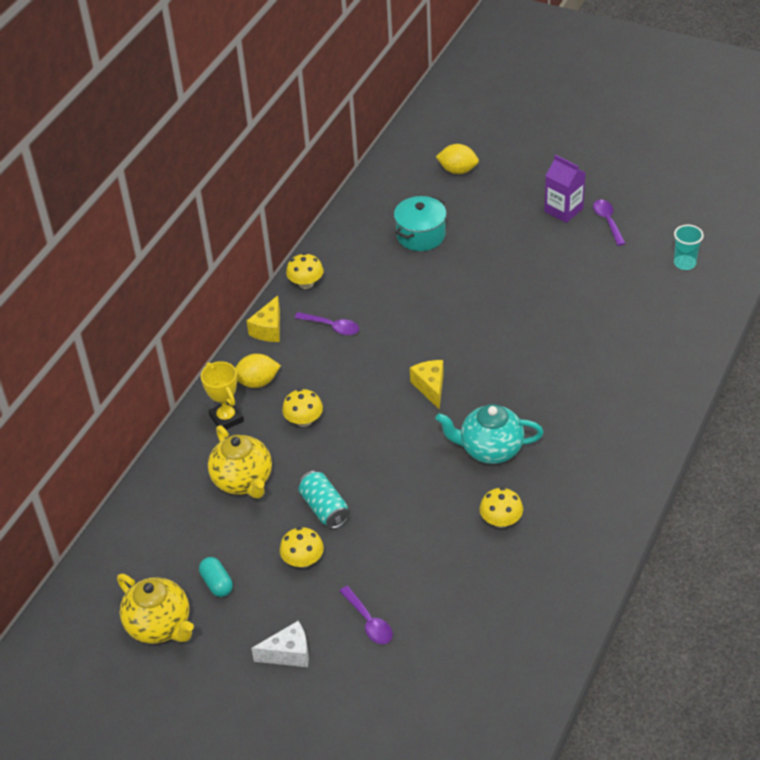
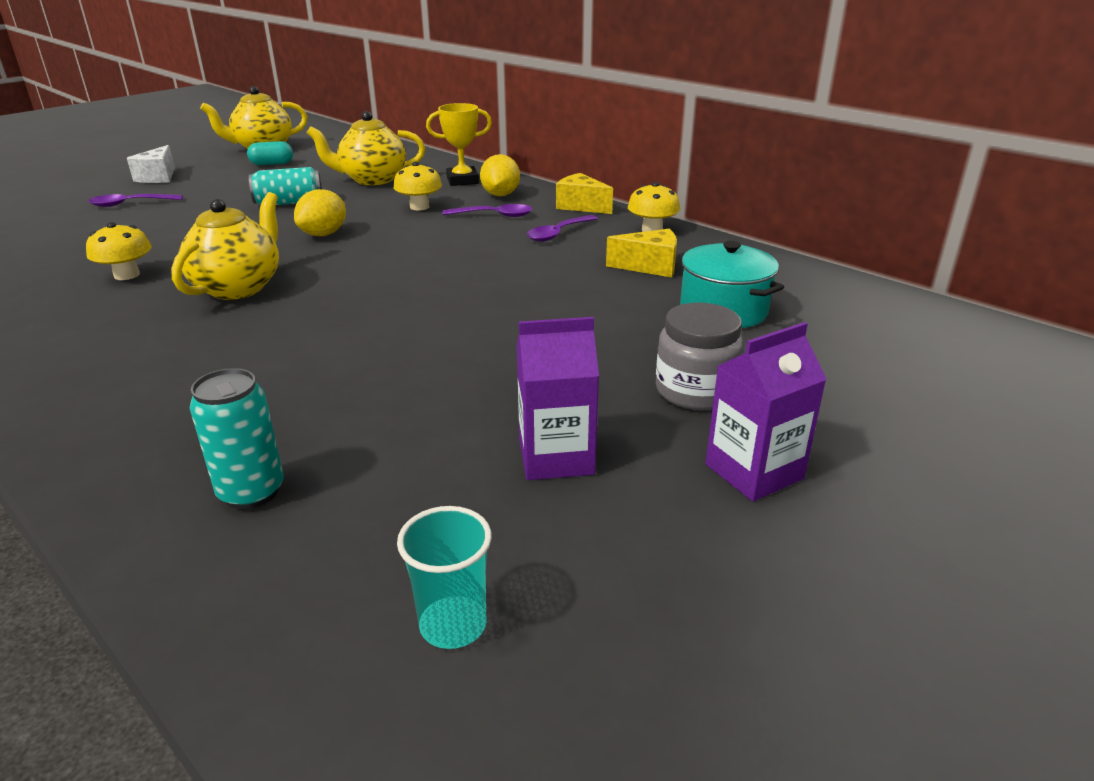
camera: 105 degrees right, 15 degrees down
yellow mushroom [280,527,324,568] -> none
yellow cheese [410,360,444,409] -> yellow cheese moved to [606,229,677,278]
yellow lemon [436,144,479,174] -> yellow lemon moved to [294,189,346,236]
turquoise teapot [436,404,544,464] -> yellow teapot [171,192,279,300]
purple spoon [593,200,626,246] -> purple spoon moved to [442,204,532,217]
none -> turquoise can [190,368,284,509]
none -> purple carton [517,317,599,480]
none -> grey jar [656,303,744,410]

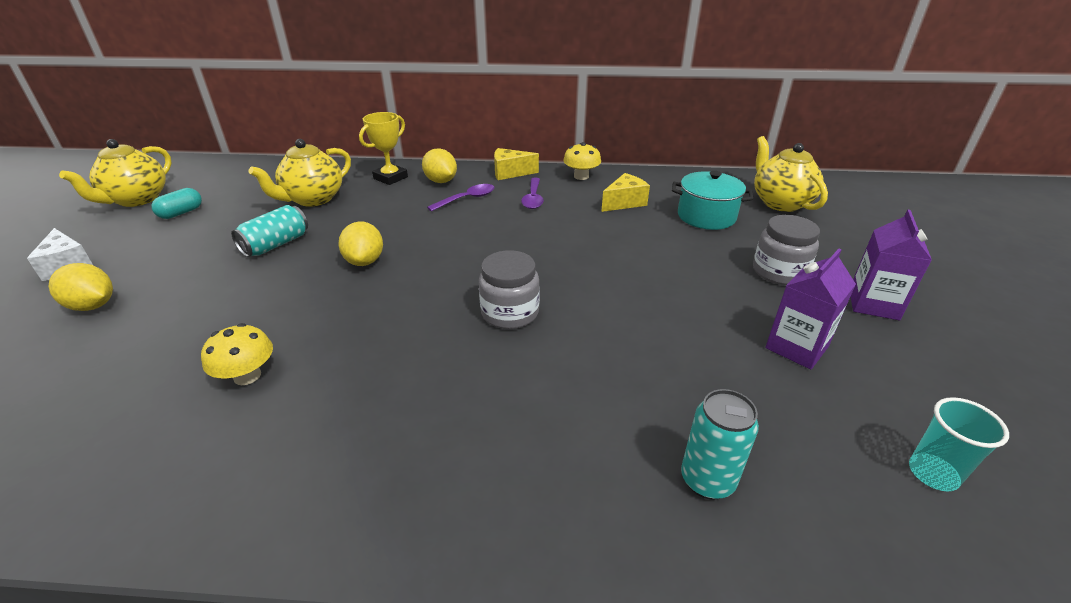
camera: 40 degrees left, 5 degrees up
purple spoon [88,194,183,207] -> yellow lemon [49,263,113,311]
yellow teapot [171,192,279,300] -> yellow teapot moved to [754,136,828,212]
yellow mushroom [393,162,442,211] -> none
none -> grey jar [479,250,540,329]

